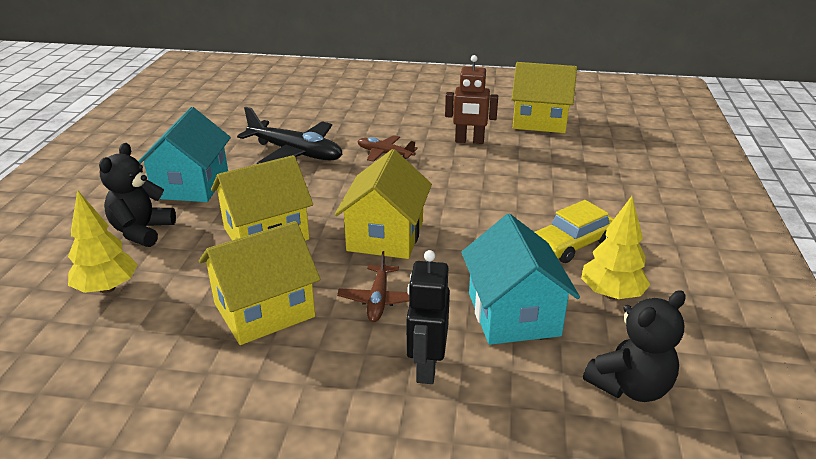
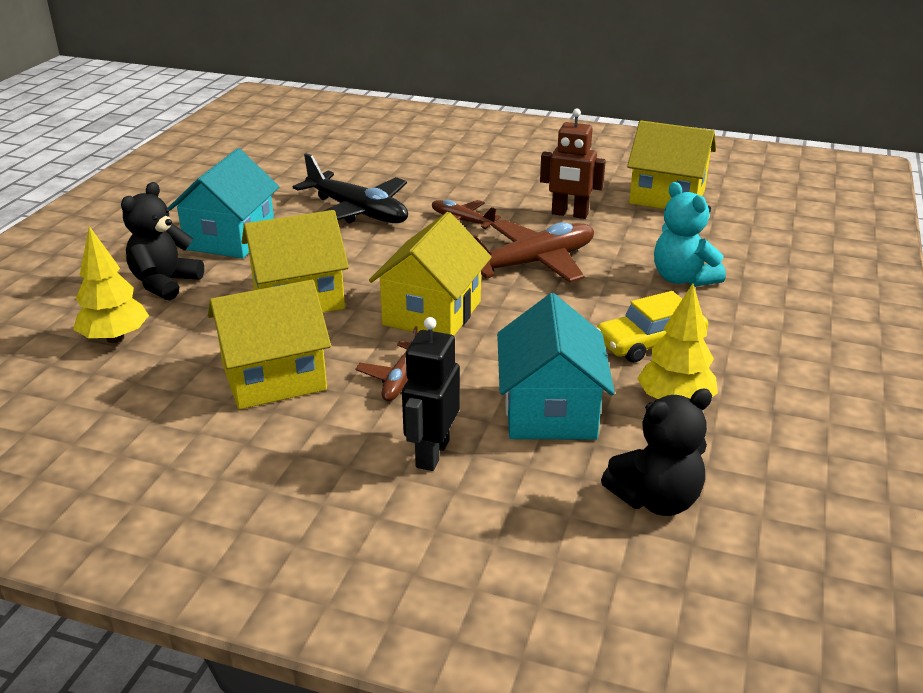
camera: 10 degrees right, 0 degrees up
none -> brown plane [473,220,594,283]
none -> turquoise teddy bear [654,182,726,287]

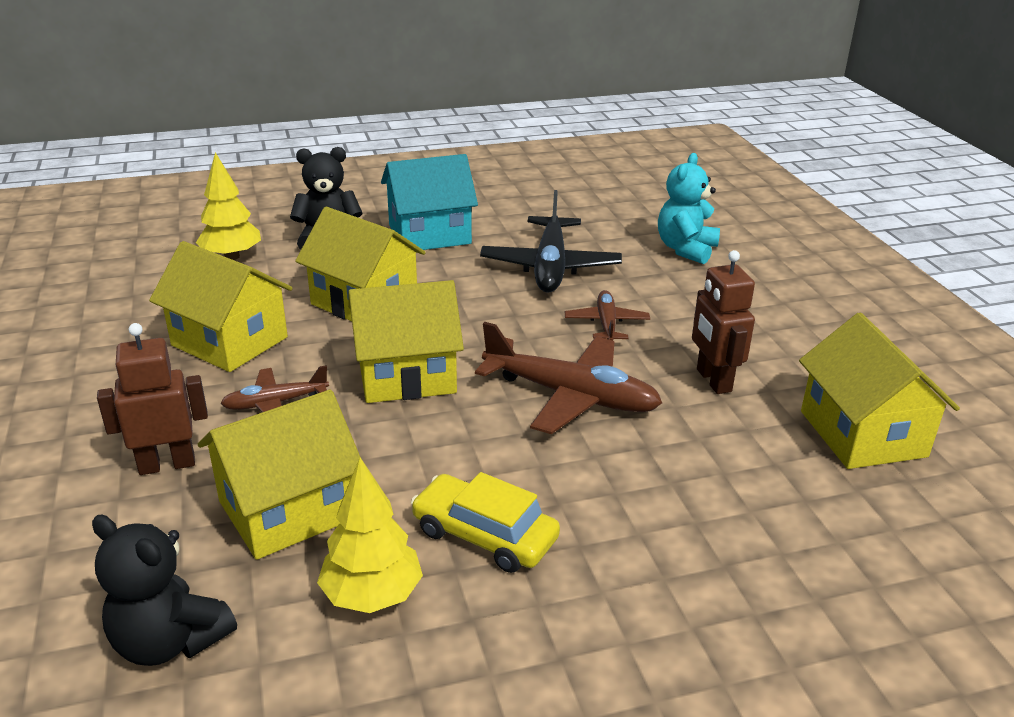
camera: 55 degrees right, 0 degrees up
black robot [402,317,460,471] -> brown robot [97,323,208,475]
turquoise house [497,293,615,440] -> yellow house [198,389,360,560]
turquoise teddy bear [654,182,726,287] -> turquoise teddy bear moved to [658,153,720,264]

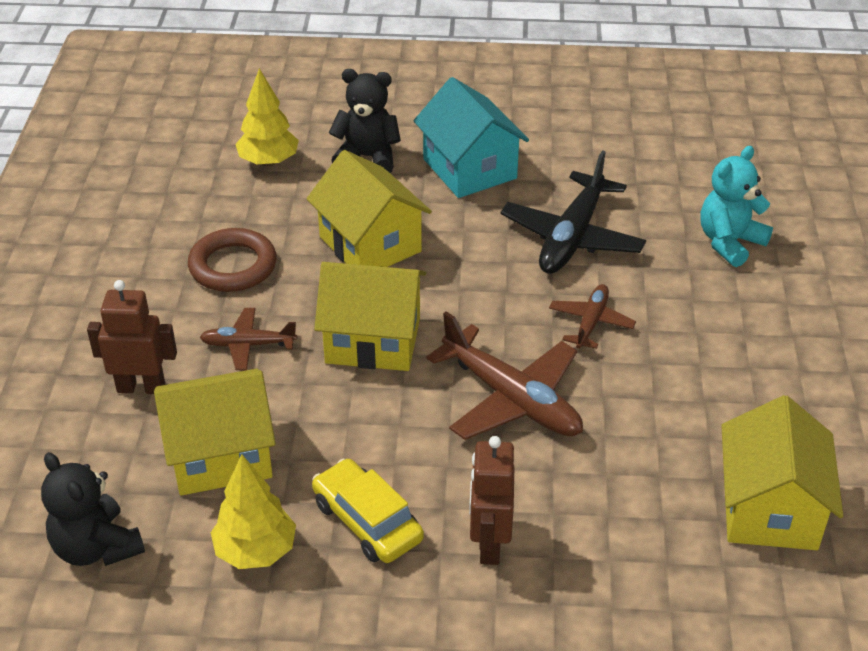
camera: 20 degrees right, 10 degrees up
yellow house [149,241,293,372] -> brown ring [188,228,276,292]
turquoise house [381,154,478,250] -> turquoise house turned 60 degrees clockwise [414,77,529,198]
brown robot [692,250,755,394] -> brown robot moved to [469,436,514,565]

